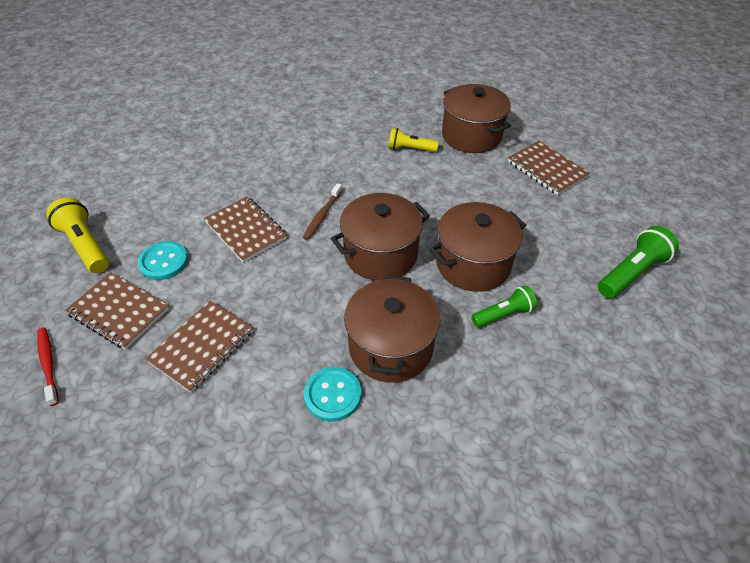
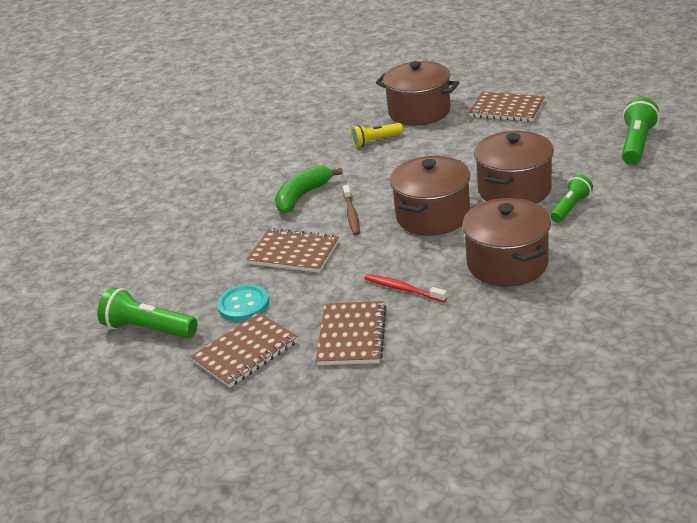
camera: 25 degrees left, 15 degrees down
red toothbrush [37,327,59,406] -> red toothbrush moved to [365,274,447,302]
yellow flashlight [46,197,109,273] -> green flashlight [97,287,197,339]
brown notebook [65,272,169,349] -> brown notebook turned 45 degrees counterclockwise [191,312,298,388]
turquoise button [304,367,362,422] -> none
none -> green banana [275,166,343,213]

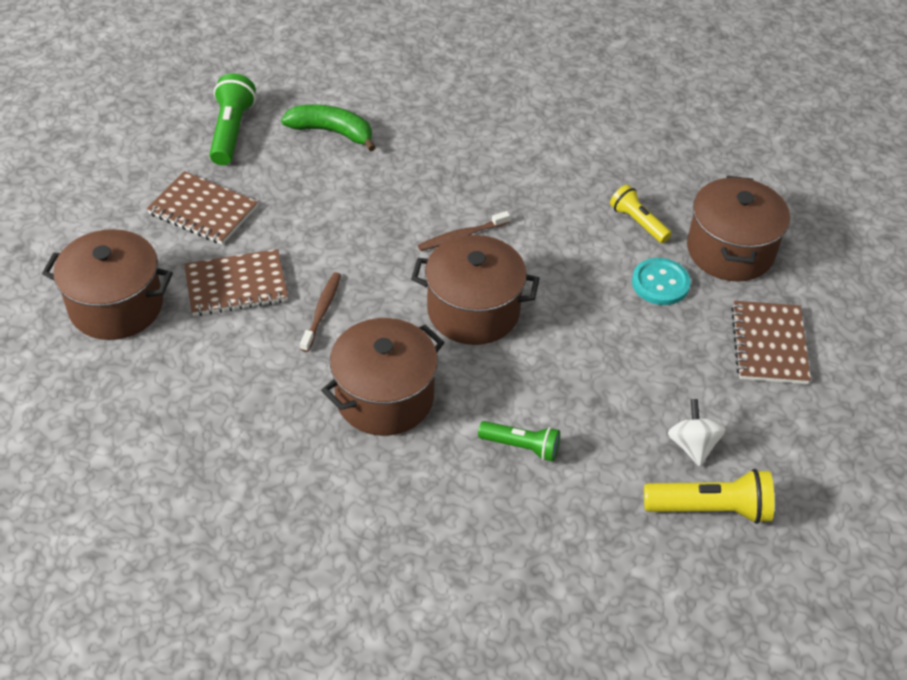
camera: 65 degrees right, 15 degrees up
turquoise button [217,285,269,321] -> turquoise button moved to [632,258,691,305]
brown notebook [247,228,339,273] -> none
green banana [275,166,343,213] -> green banana moved to [281,104,376,152]
red toothbrush [365,274,447,302] -> brown toothbrush [300,272,341,352]
brown pot [474,131,554,204] -> brown pot moved to [42,229,173,340]
green flashlight [622,97,659,165] -> yellow flashlight [644,469,775,524]
none -> white spinning top [668,399,726,466]

